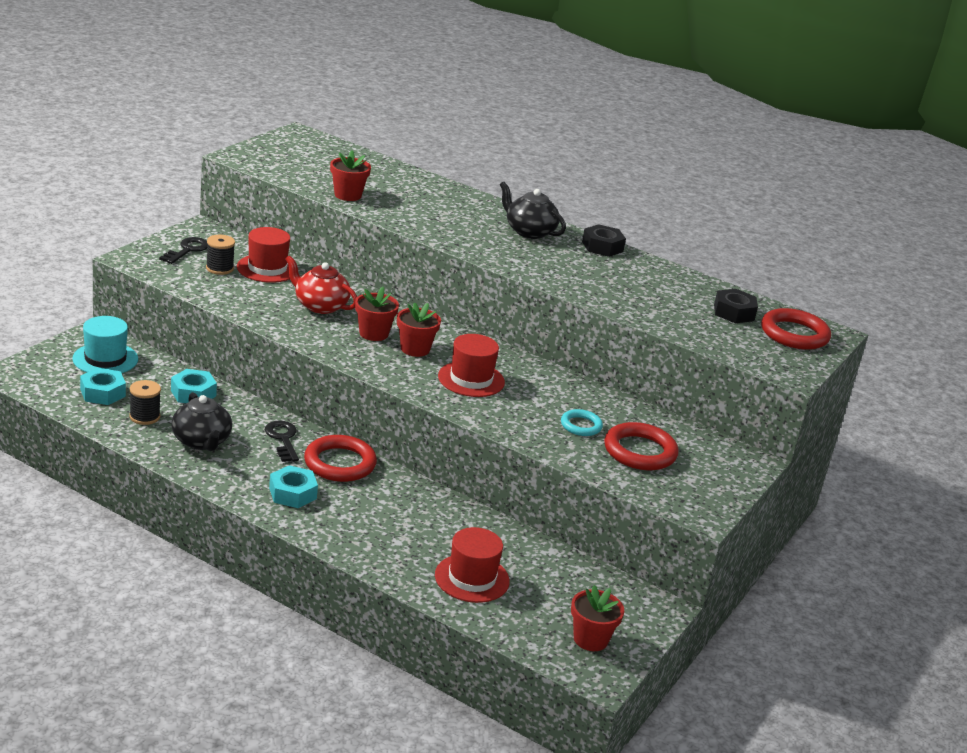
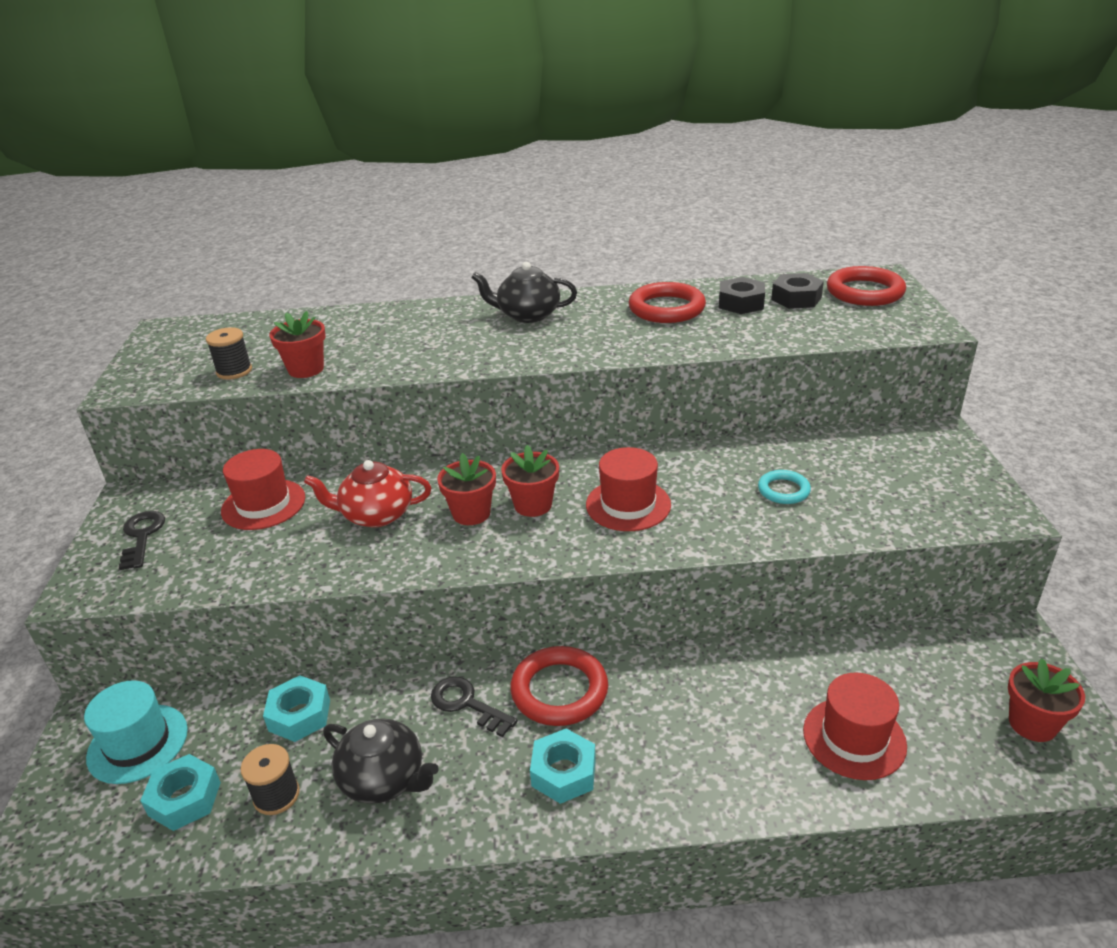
camera: 30 degrees left, 5 degrees up
black spool [206,235,235,275] -> black spool moved to [206,327,252,380]
black nut [582,224,626,257] -> black nut moved to [719,277,765,314]
red ring [604,422,679,470] -> red ring moved to [629,282,706,323]

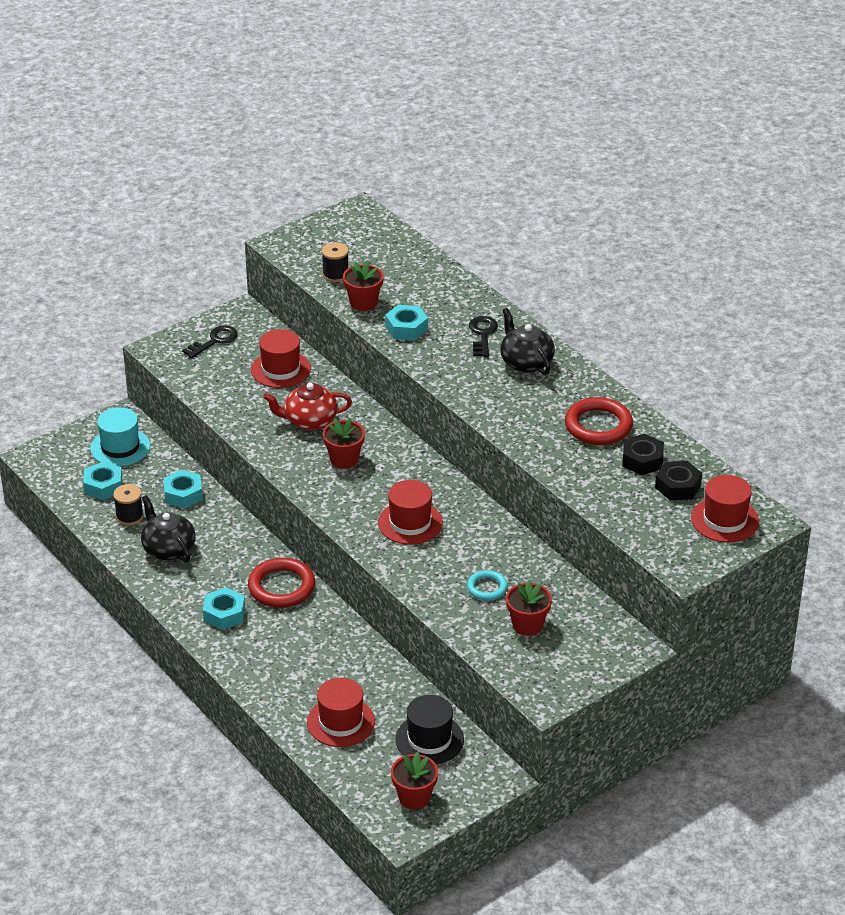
camera: 55 degrees right, 5 degrees up
red teapot [304,460,431,528] -> red teapot turned 60 degrees counterclockwise [263,383,352,430]
black teapot [323,719,439,804] -> black teapot turned 150 degrees clockwise [141,495,196,563]
black key [431,677,518,737] -> black key moved to [469,316,498,357]
red flower pot [501,445,559,517] -> red flower pot moved to [506,580,552,636]
red ring [827,266,906,306] -> red hat [691,475,759,543]
none -> turquoise nut [385,305,428,340]
none -> black hat [395,695,464,764]

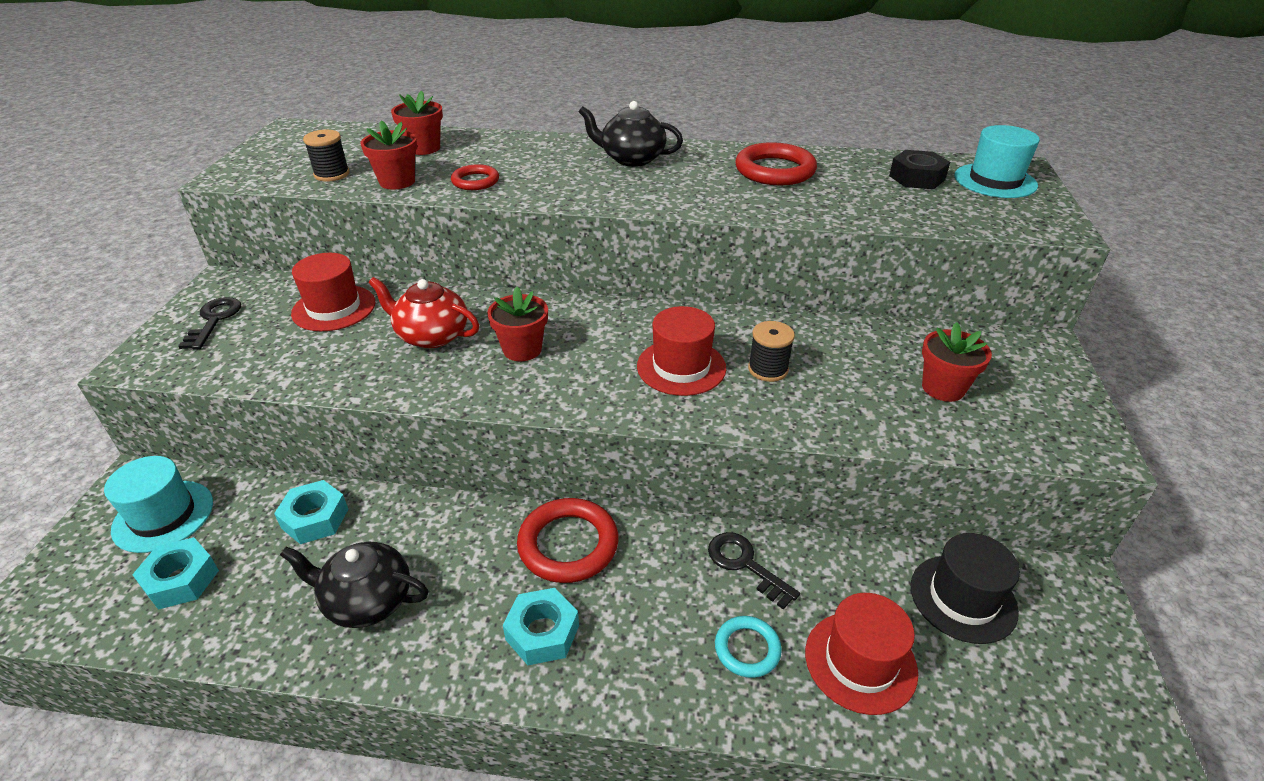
camera: 45 degrees left, 0 degrees up
black spool [113,484,144,526] -> black spool moved to [748,321,795,382]
red teapot [263,383,352,430] -> red teapot turned 75 degrees clockwise [369,277,479,348]
turquoise nut [385,305,428,340] -> red ring [451,164,499,190]
red flower pot [391,752,438,809] -> red flower pot moved to [391,91,443,155]
turquoise ring [467,570,508,601] -> turquoise ring moved to [715,616,782,678]
black key [469,316,498,357] -> black key moved to [708,532,800,610]
black nut [622,434,664,475] -> none
red hat [691,475,759,543] -> turquoise hat [955,125,1040,198]

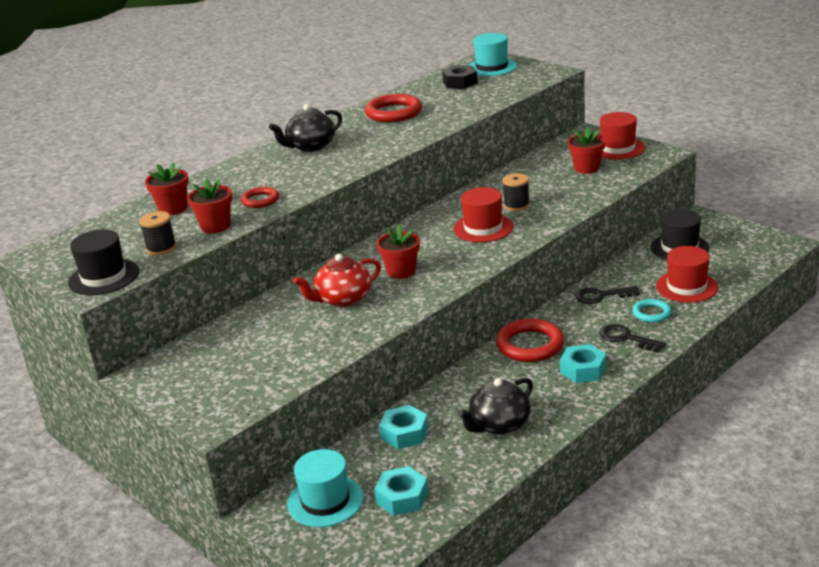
camera: 50 degrees left, 10 degrees down
black key [178,297,241,350] -> black key moved to [600,324,666,353]
red hat [291,253,375,331] -> red hat moved to [600,112,645,159]
none -> black hat [68,229,139,295]

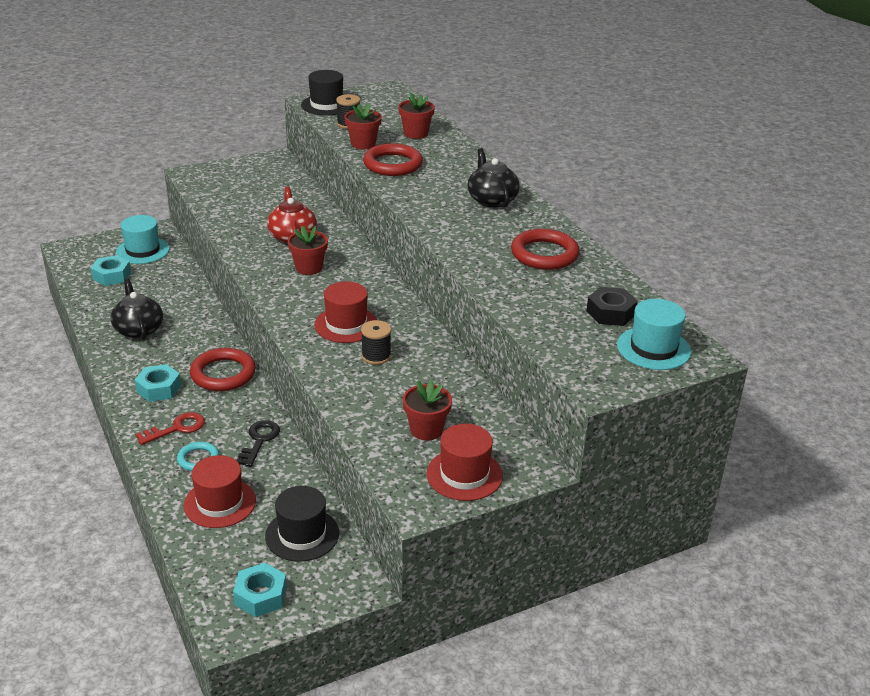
camera: 105 degrees right, 5 degrees up
red ring [241,187,279,208] -> red ring [363,143,423,176], size x1.73
turquoise nut [379,405,428,449] -> turquoise nut moved to [233,563,287,617]
black key [600,324,666,353] -> red key [135,412,205,445]

